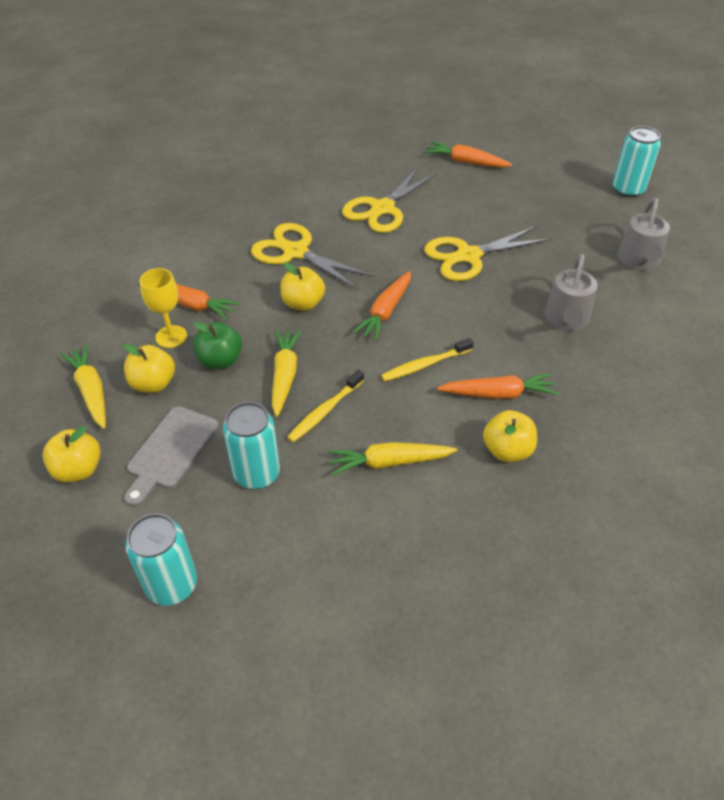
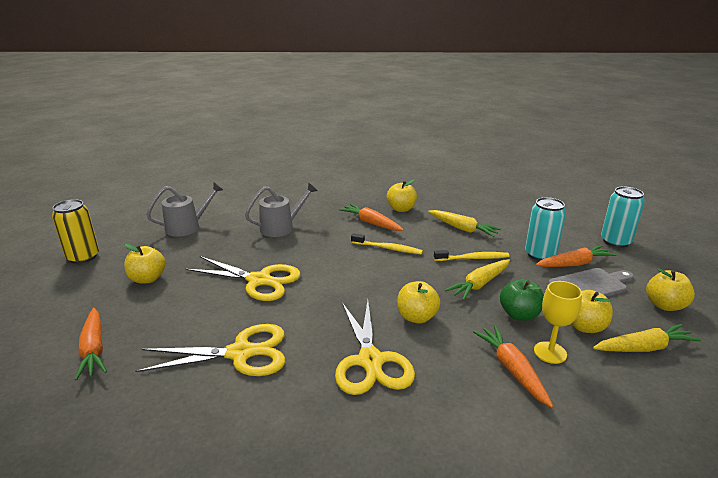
camera: 135 degrees left, 20 degrees down
yellow carrot [60,344,106,429] -> yellow carrot turned 120 degrees counterclockwise [593,324,701,352]
orange carrot [352,271,411,341] -> orange carrot moved to [535,245,617,267]
turquoise can [613,126,661,197] -> yellow can [52,199,99,264]
none -> yellow apple [124,244,166,284]

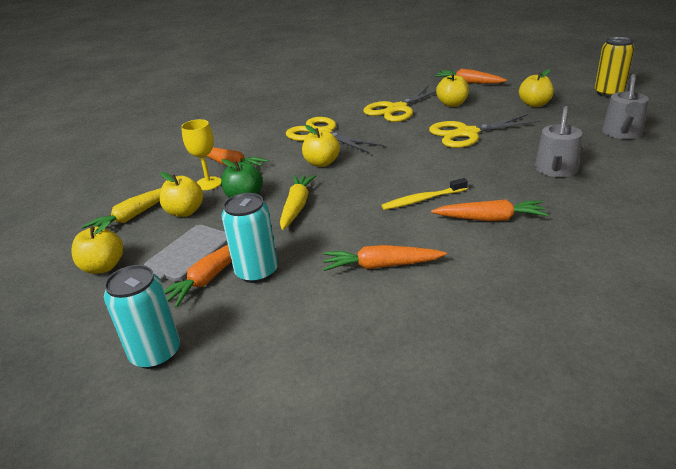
camera: 145 degrees right, 5 degrees up
yellow apple [387,180,417,212] -> yellow apple moved to [436,74,469,107]
yellow carrot [428,210,502,237] -> orange carrot [323,245,447,271]
yellow toothbrush [434,250,509,261] -> none

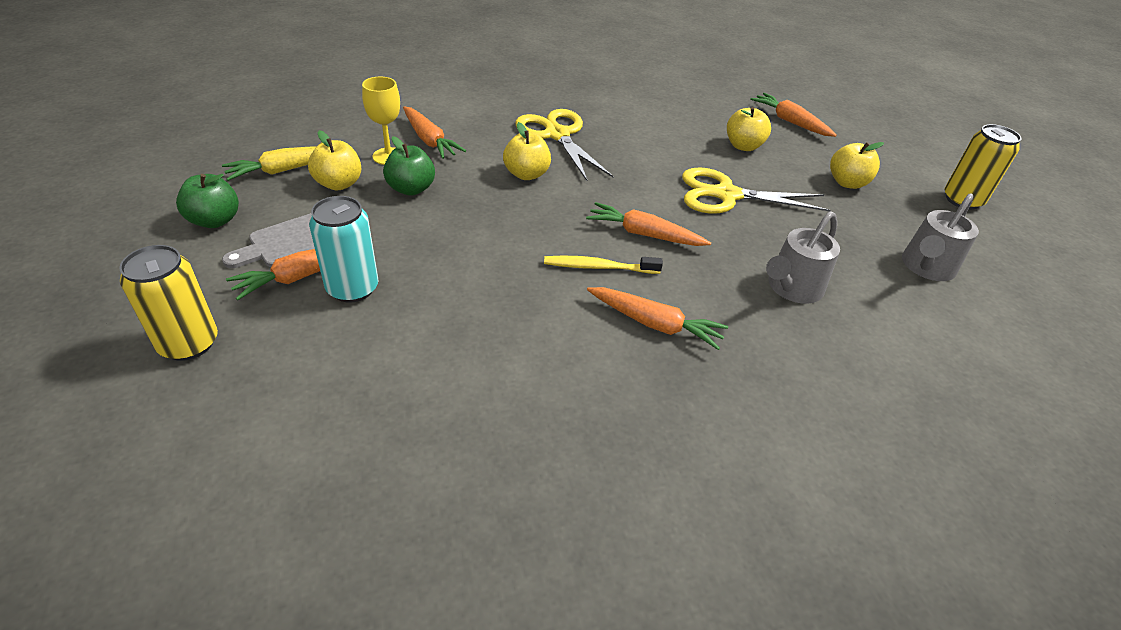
camera: 15 degrees right, 10 degrees up
yellow apple [71,221,123,274] -> green apple [176,174,239,228]
turquoise can [104,265,180,369] -> yellow can [119,245,218,361]
yellow carrot [280,175,316,230] -> none
orange carrot [323,245,447,271] -> orange carrot moved to [586,202,711,246]
yellow scissors [363,86,436,122] -> none

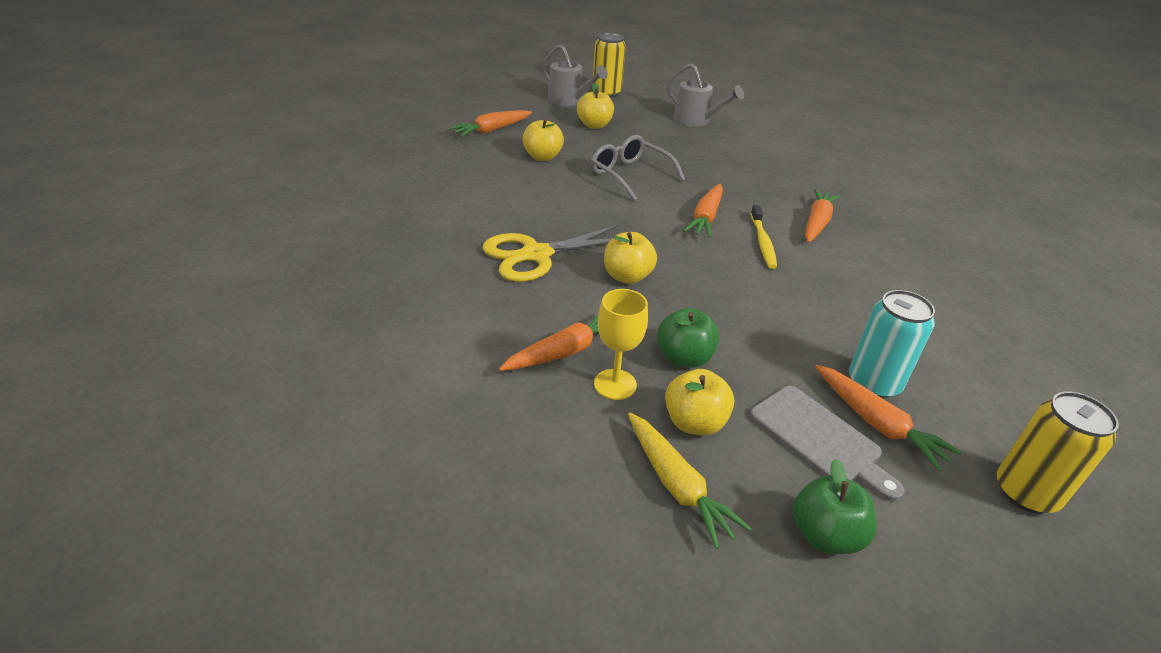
camera: 90 degrees left, 5 degrees down
yellow scissors [682,167,831,214] -> grey glasses [591,135,685,201]
grey watering can [766,211,840,304] -> grey watering can moved to [542,44,608,106]

